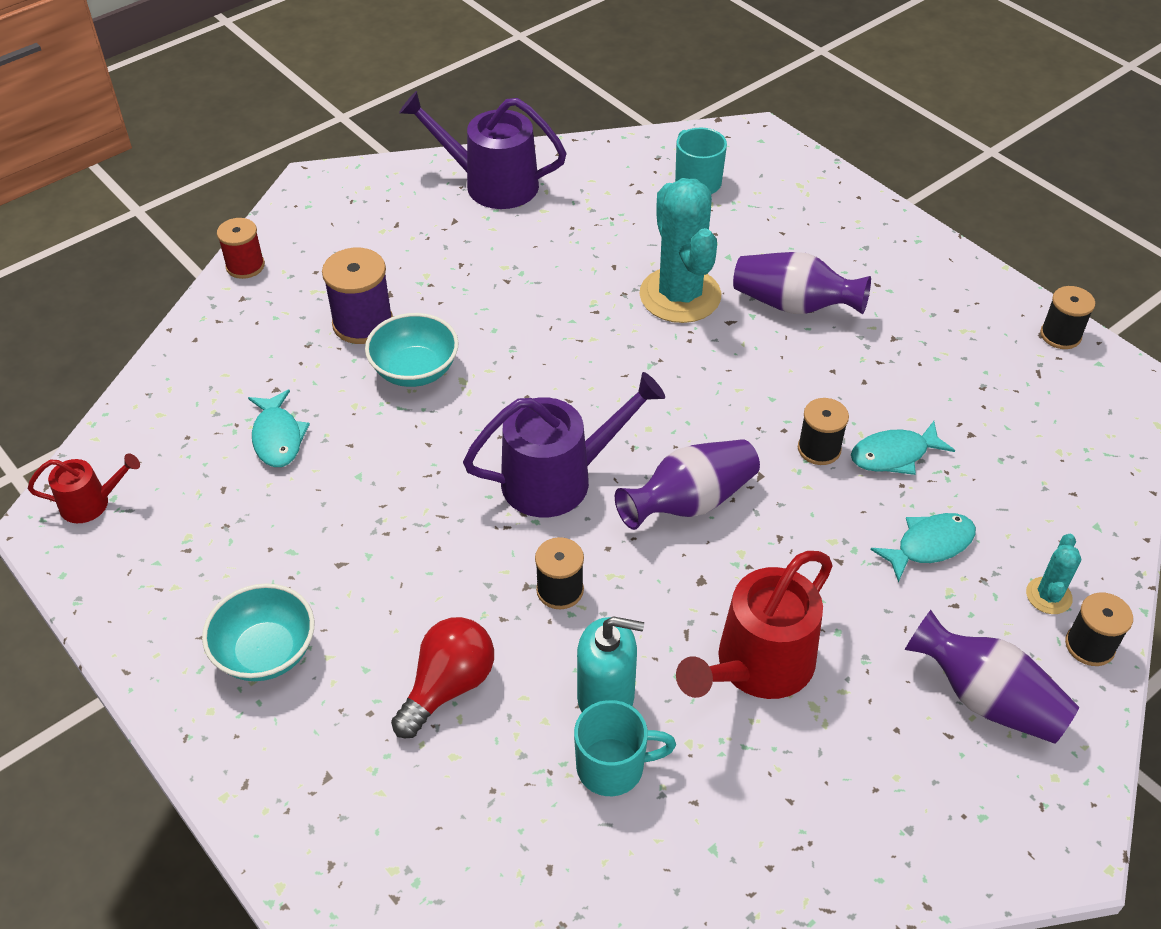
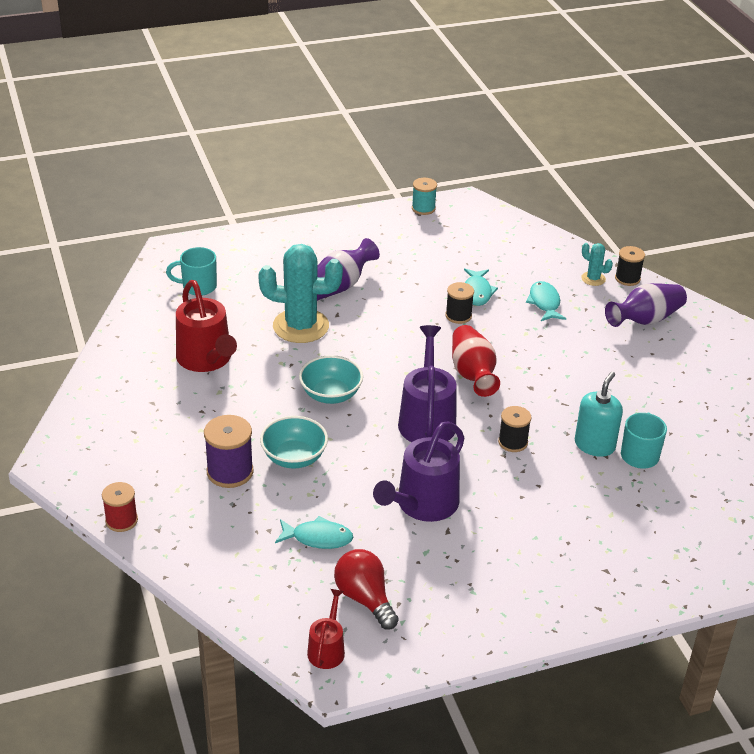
camera: 70 degrees left, 10 degrees down
turquoise bowl [202,583,315,681] -> turquoise bowl moved to [299,355,363,404]
red light bulb [391,617,494,738] -> red light bulb moved to [334,549,399,630]
purple watering can [399,91,567,209] -> purple watering can moved to [373,421,464,522]
purple vase [615,439,760,530] -> red vase [452,325,500,397]
red watering can [676,551,833,699] -> red watering can moved to [176,280,237,372]
black spool [1040,286,1095,349] -> turquoise spool [412,178,437,215]

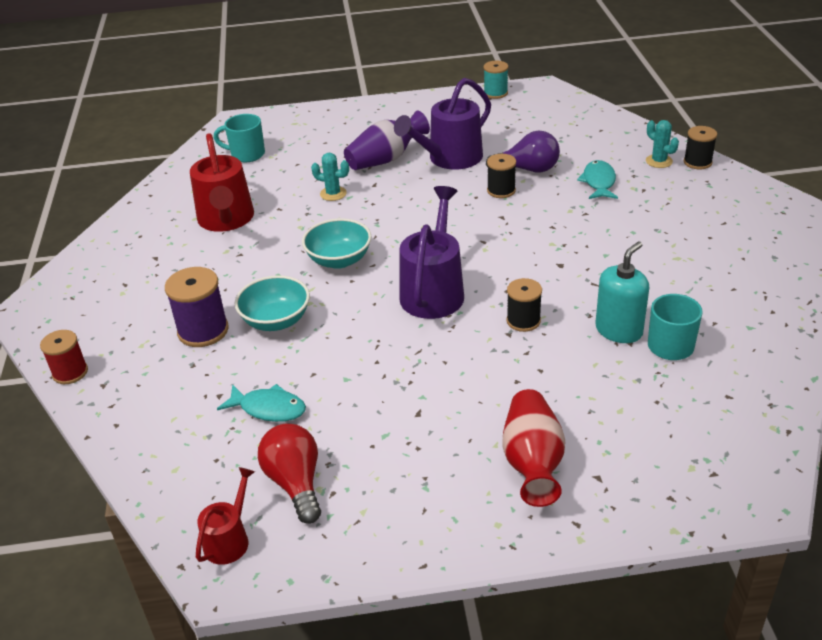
camera: 15 degrees right, 0 degrees up
turquoise cactus [258,244,343,343] -> turquoise cactus [311,153,349,201], size x0.46
purple watering can [373,421,464,522] -> purple watering can moved to [394,78,491,170]
red vase [452,325,500,397] -> red vase moved to [503,389,565,507]
turquoise fish [464,268,498,306] -> purple light bulb [486,131,560,172]
purple vase [605,283,687,327] -> none

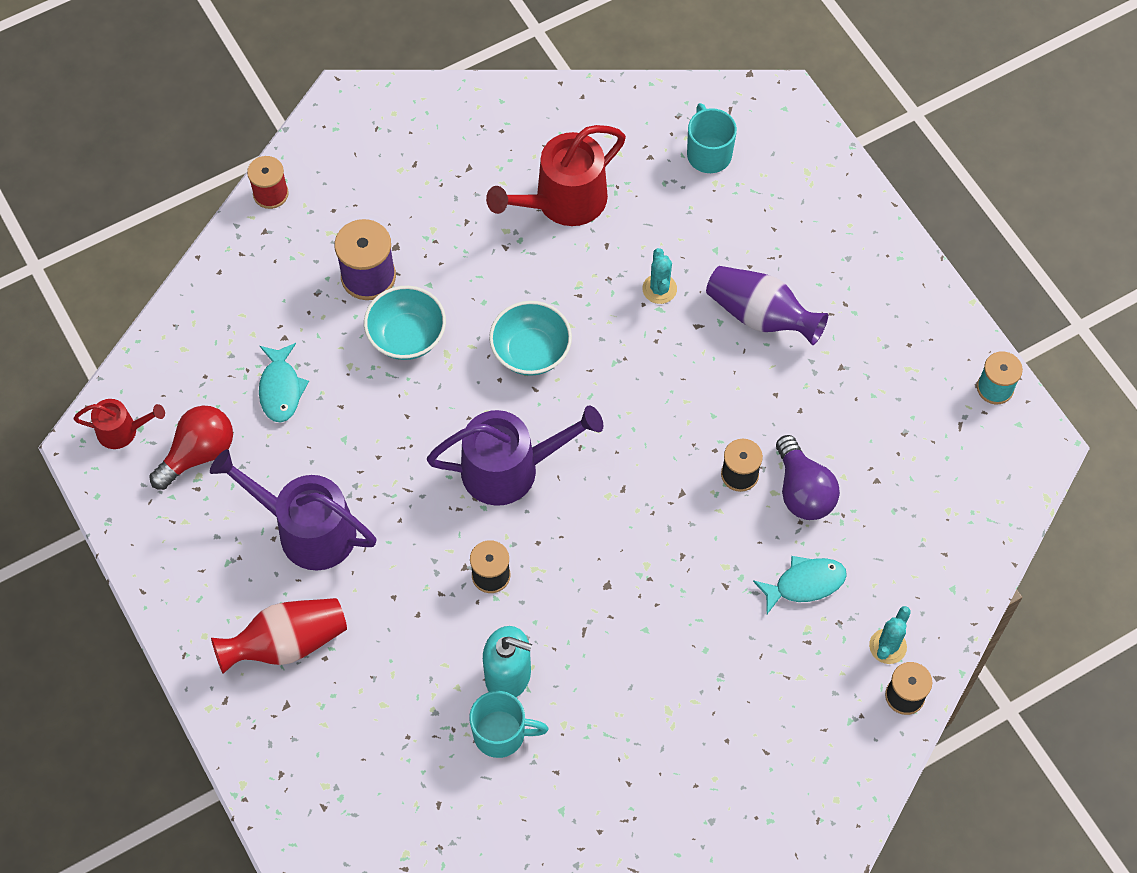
camera: 65 degrees right, 25 degrees up
purple watering can [394,78,491,170] -> purple watering can moved to [210,449,377,570]

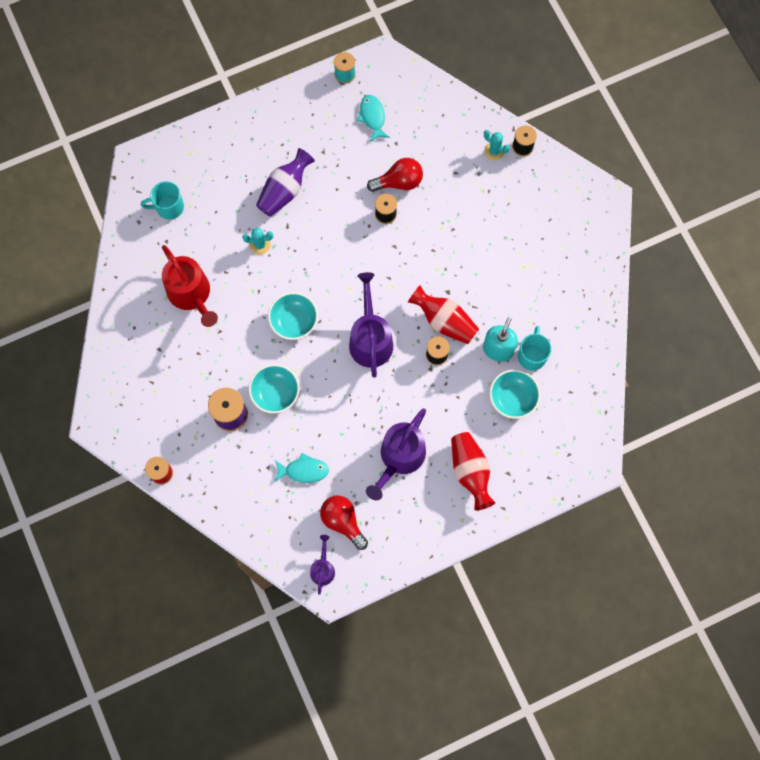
camera: 85 degrees left, 10 degrees up
red watering can [74,399,165,449] -> purple watering can [310,535,335,595]
turquoise fish [753,556,847,614] -> turquoise fish moved to [357,95,390,142]
purple light bulb [776,435,840,520] -> red light bulb [367,158,423,192]
none -> red vase [408,285,479,344]
none -> turquoise bowl [490,370,540,419]

